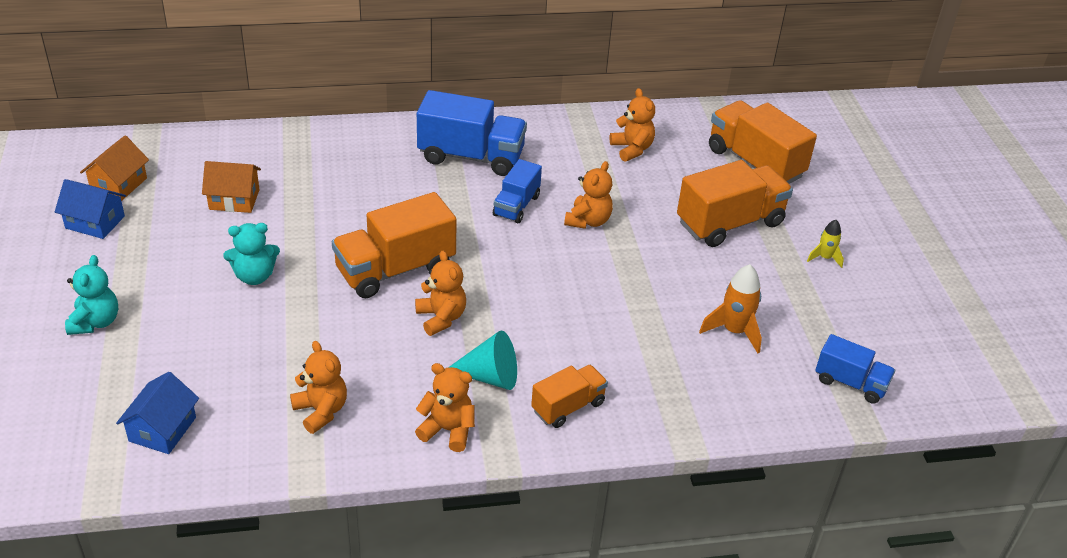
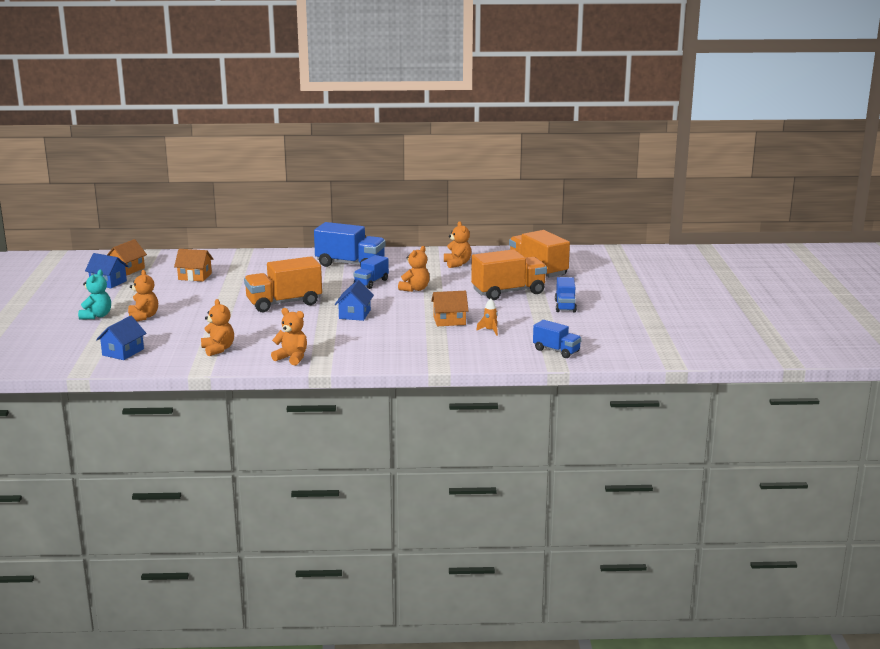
camera: 10 degrees right, 20 degrees down
turquoise teddy bear [223,223,280,285] -> none
orange teddy bear [415,251,466,336] -> orange teddy bear moved to [128,270,158,321]
turquoise cone [448,330,517,390] -> none
orange truck [531,365,608,428] -> none
orange rocket [699,264,762,353] -> orange rocket [476,298,498,336], size x0.60
yellow rocket [807,220,844,268] -> blue truck [555,277,577,313]
none -> blue house [335,280,374,321]
none -> orange house [431,291,469,326]

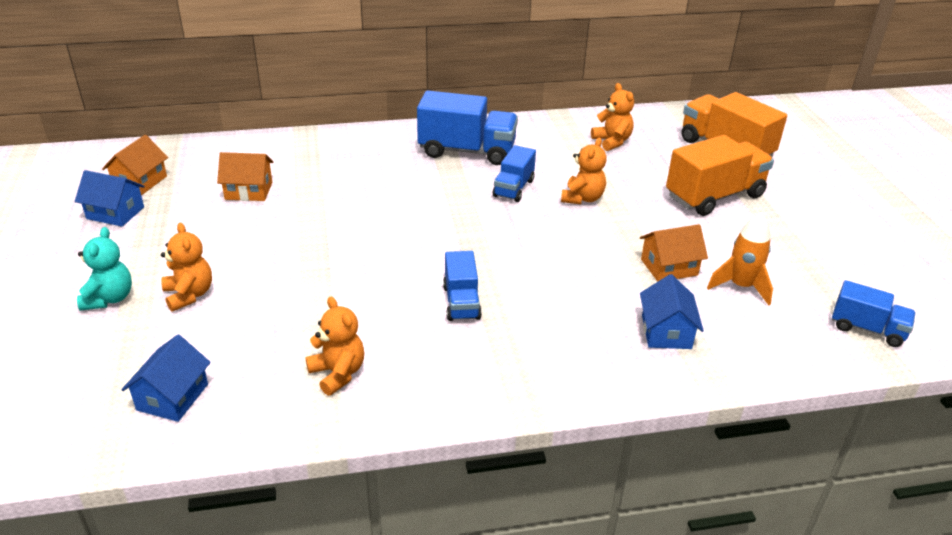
camera: 10 degrees left, 15 degrees up
orange truck [244,256,322,312] -> none
orange teddy bear [271,308,307,365] -> none
blue house [335,280,374,321] -> blue house moved to [640,274,704,349]
orange rocket [476,298,498,336] -> orange rocket [707,213,773,305], size x1.67
blue truck [555,277,577,313] -> blue truck moved to [443,251,482,321]

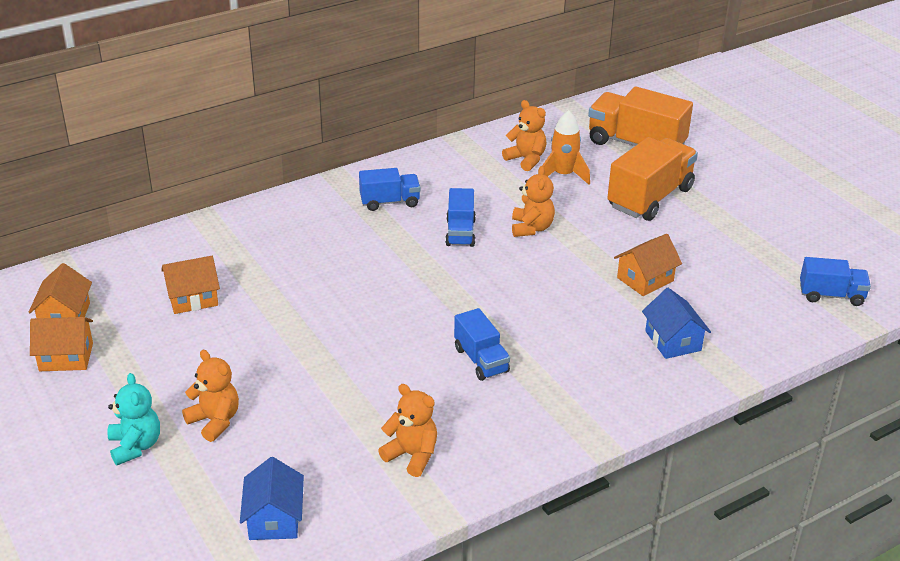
camera: 20 degrees left, 0 degrees up
blue house [75,170,145,227] -> orange house [30,317,93,371]
blue truck [417,90,518,165] -> blue truck [359,168,420,211], size x0.58
orange rocket [707,213,773,305] -> orange rocket moved to [542,110,590,185]

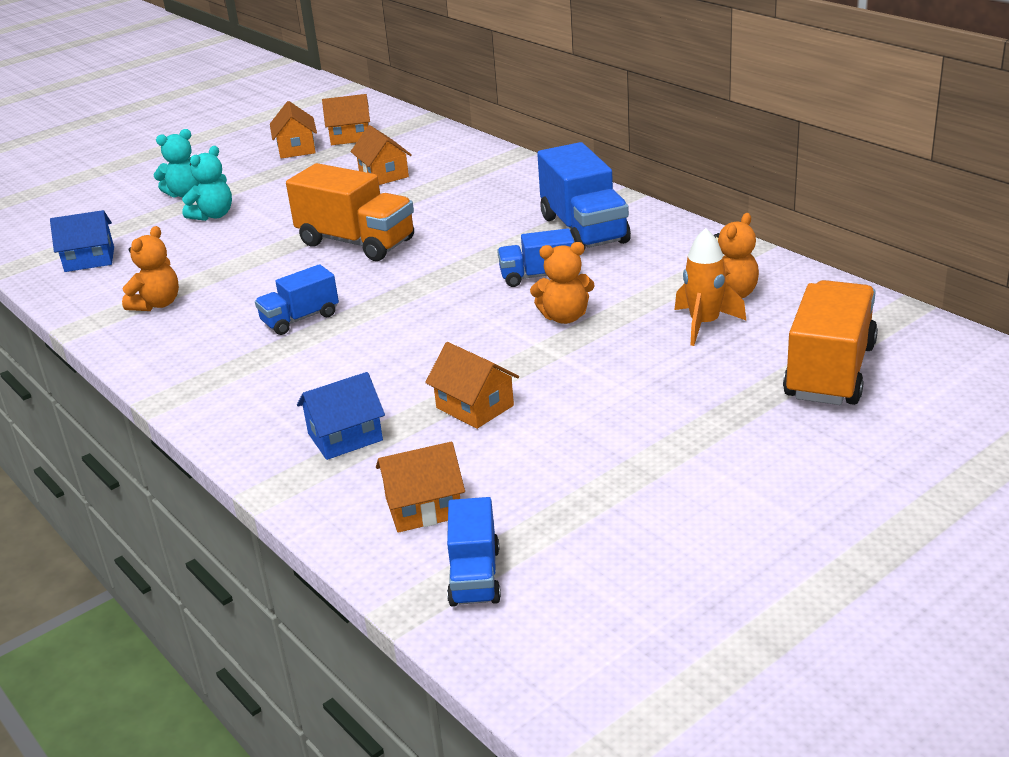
camera: 85 degrees right, 5 degrees down
orange teddy bear [182,350,239,442] -> turquoise teddy bear [182,146,232,221]
blue truck [359,168,420,211] -> blue truck [537,142,631,251], size x1.73
orange truck [607,137,698,221] -> orange truck moved to [286,163,414,261]
none -> orange house [376,442,465,533]

